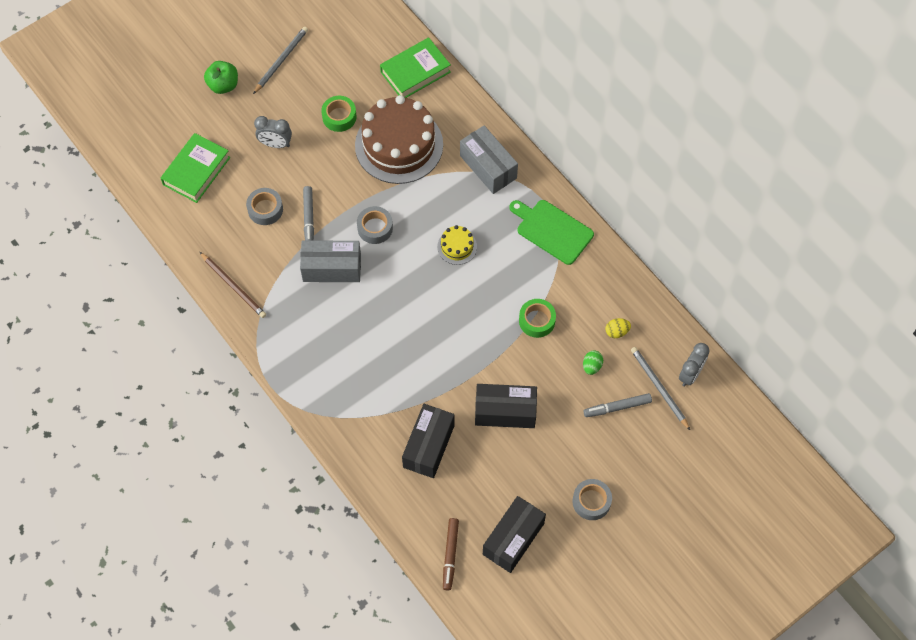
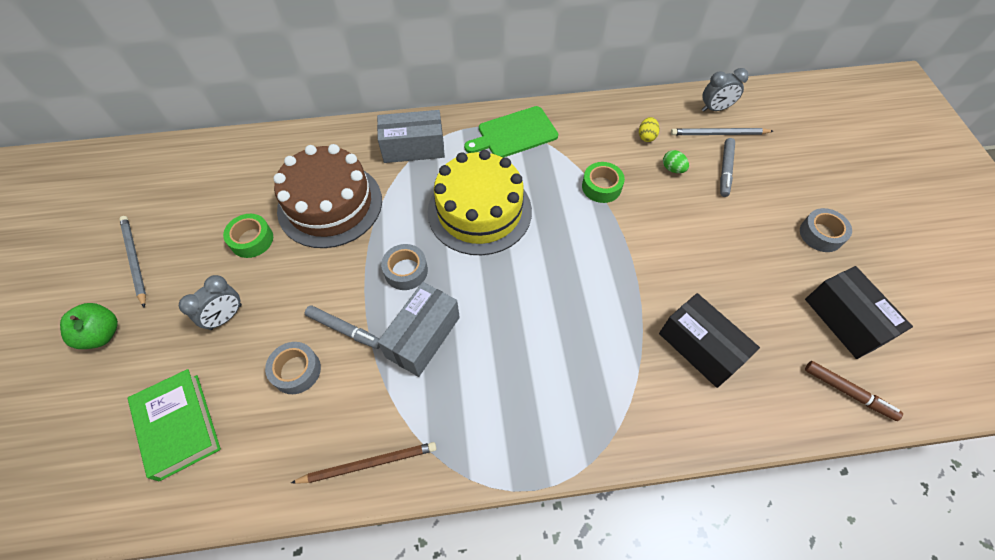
camera: 60 degrees left, 5 degrees down
green book [380,37,451,98] -> none
yellow cake [437,225,477,265] -> yellow cake [428,150,532,255], size x2.29
black box [475,384,537,428] -> none
grey clock [679,343,710,386] -> grey clock turned 105 degrees clockwise [702,68,749,112]

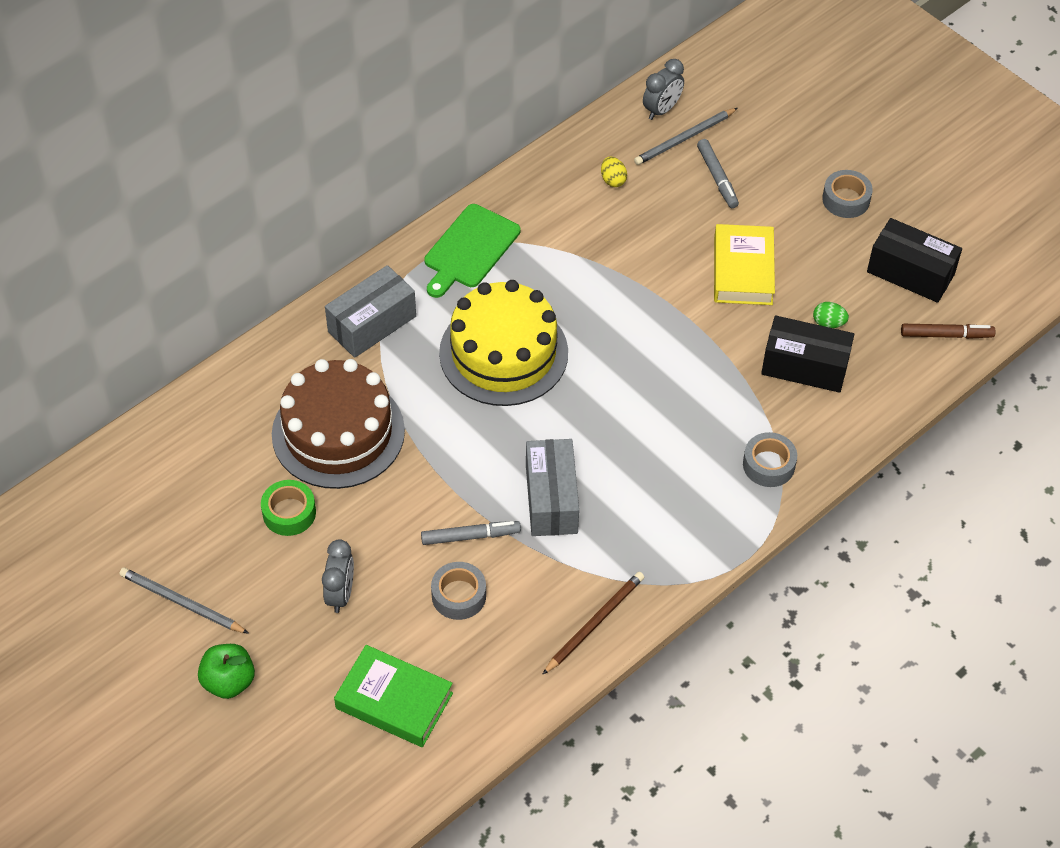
camera: 35 degrees left, 5 degrees down
grey tape [381,244,428,290] -> grey tape moved to [743,432,797,487]
green tape [582,162,625,203] -> none
green egg [663,150,689,173] -> green egg moved to [813,302,849,328]
none -> yellow book [714,224,775,305]

